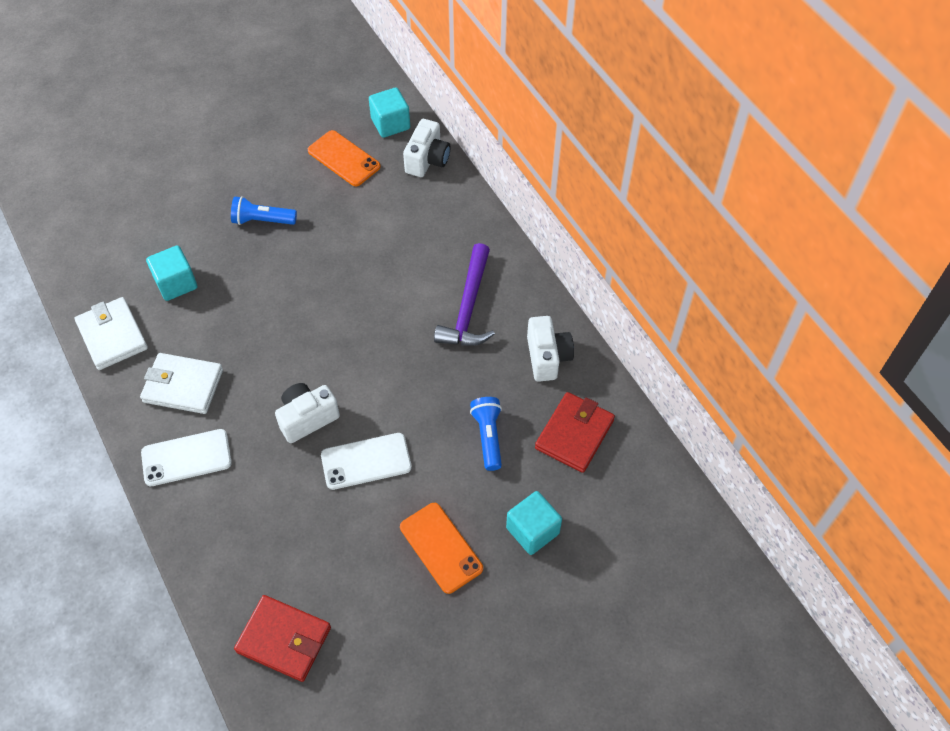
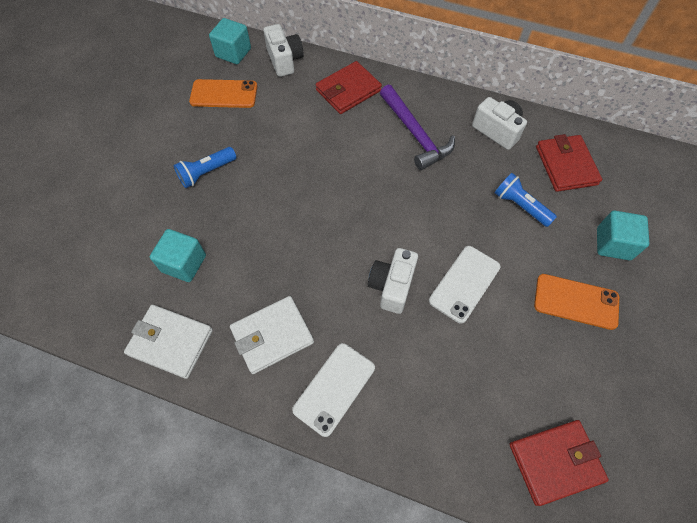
camera: 40 degrees left, 5 degrees up
none -> red wallet [315,61,382,114]

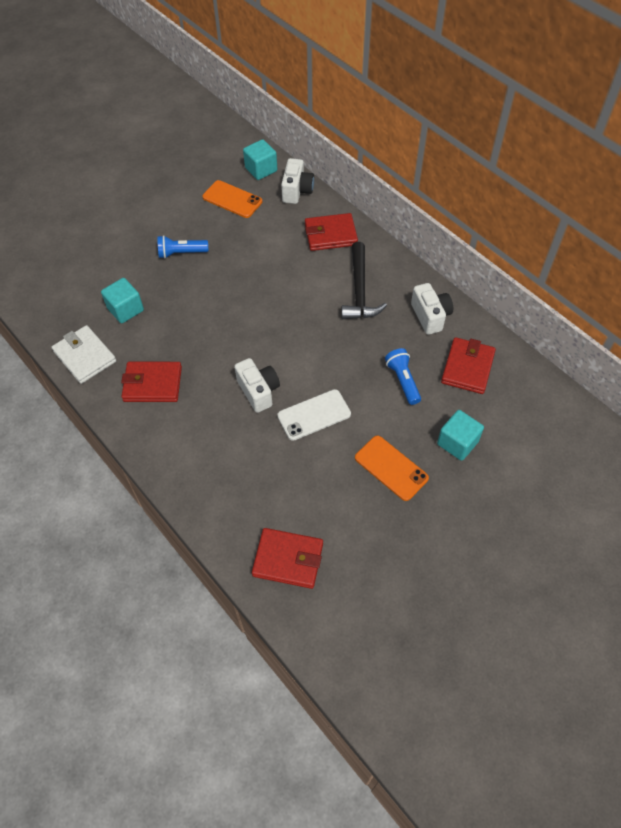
camera: 30 degrees right, 5 degrees down
white wallet [230,296,314,374] -> red wallet [121,362,182,402]
white phone [292,343,375,437] -> none
white camera [368,248,418,314] -> white camera turned 105 degrees clockwise [234,358,280,413]
purple hammer [380,85,455,170] -> black hammer [341,242,387,319]

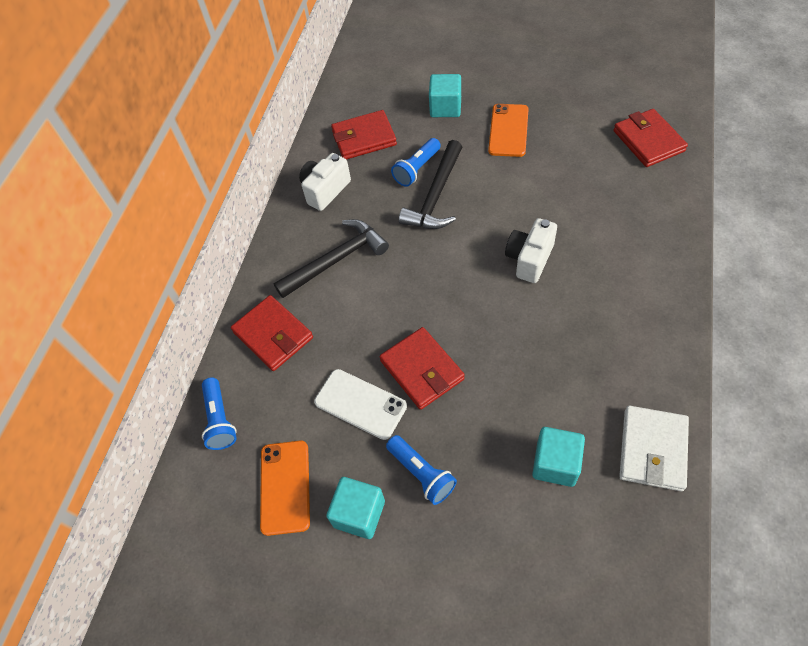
camera: 120 degrees left, 0 degrees up
red wallet [121,362,182,402] -> red wallet moved to [380,327,465,410]
turquoise cube [243,139,277,180] -> turquoise cube moved to [326,477,385,539]
white phone [277,389,351,441] -> white phone moved to [314,369,407,440]
white camera [281,158,314,204] -> blue flashlight [202,378,237,450]
none -> black hammer [399,140,462,229]

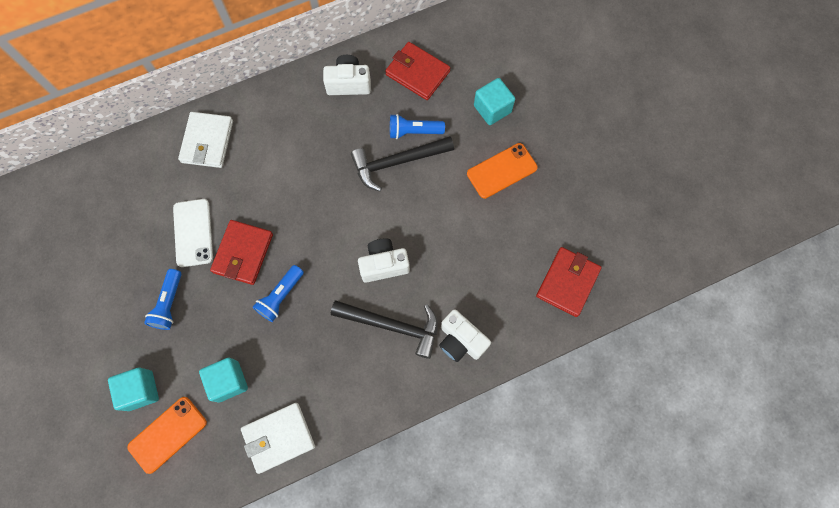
camera: 45 degrees right, 15 degrees up
blue flashlight [202,378,237,450] -> blue flashlight moved to [253,265,304,322]
red wallet [231,295,313,371] -> white wallet [178,112,233,168]
orange phone [260,440,310,536] -> orange phone moved to [127,397,207,474]
black hammer [273,219,389,298] -> black hammer moved to [331,300,438,359]
turquoise cube [326,477,385,539] -> turquoise cube moved to [108,367,159,411]
none -> white camera [439,309,491,362]

